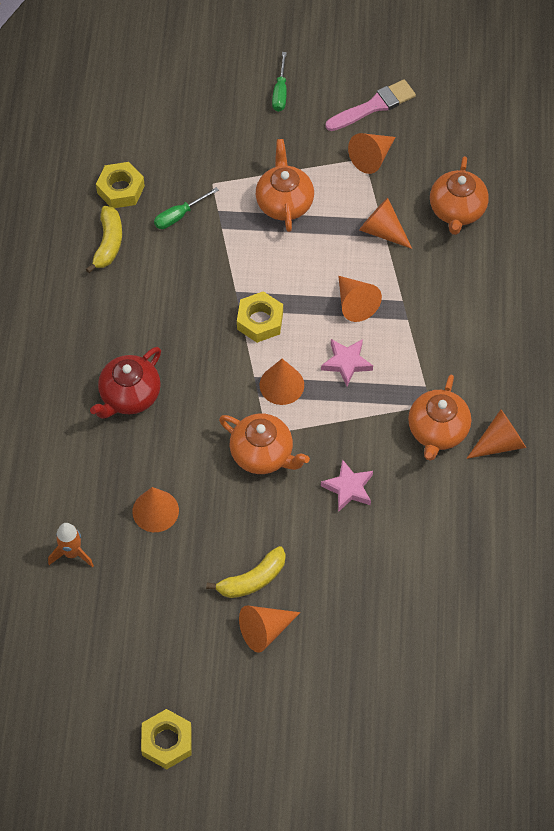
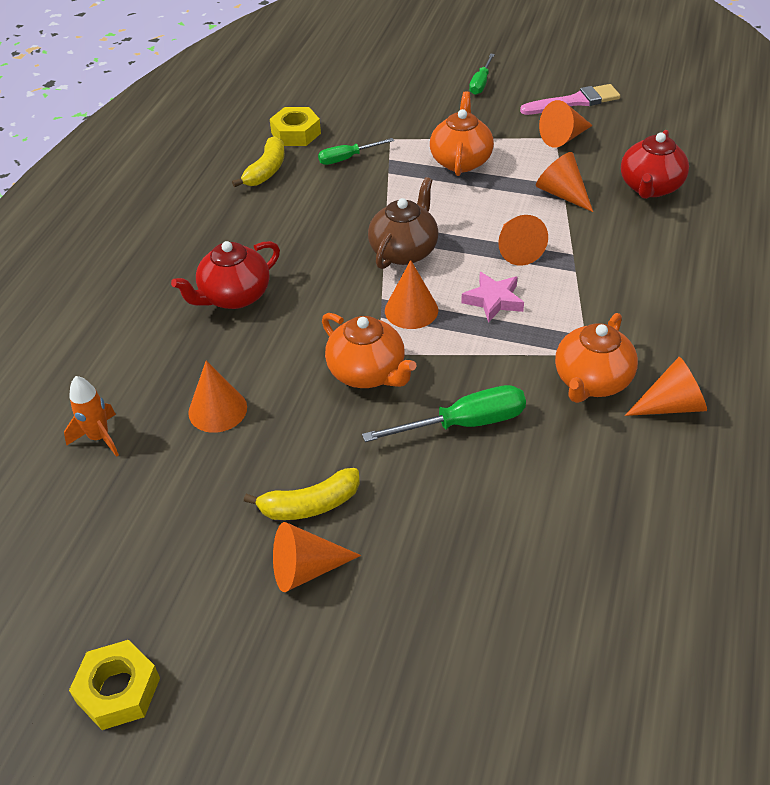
camera: 15 degrees right, 15 degrees down
yellow nut [237,291,283,343] -> brown teapot [368,177,439,269]
pink star [321,459,373,512] -> green screwdriver [362,385,526,442]
orange teapot [430,156,489,235] -> red teapot [621,130,689,199]

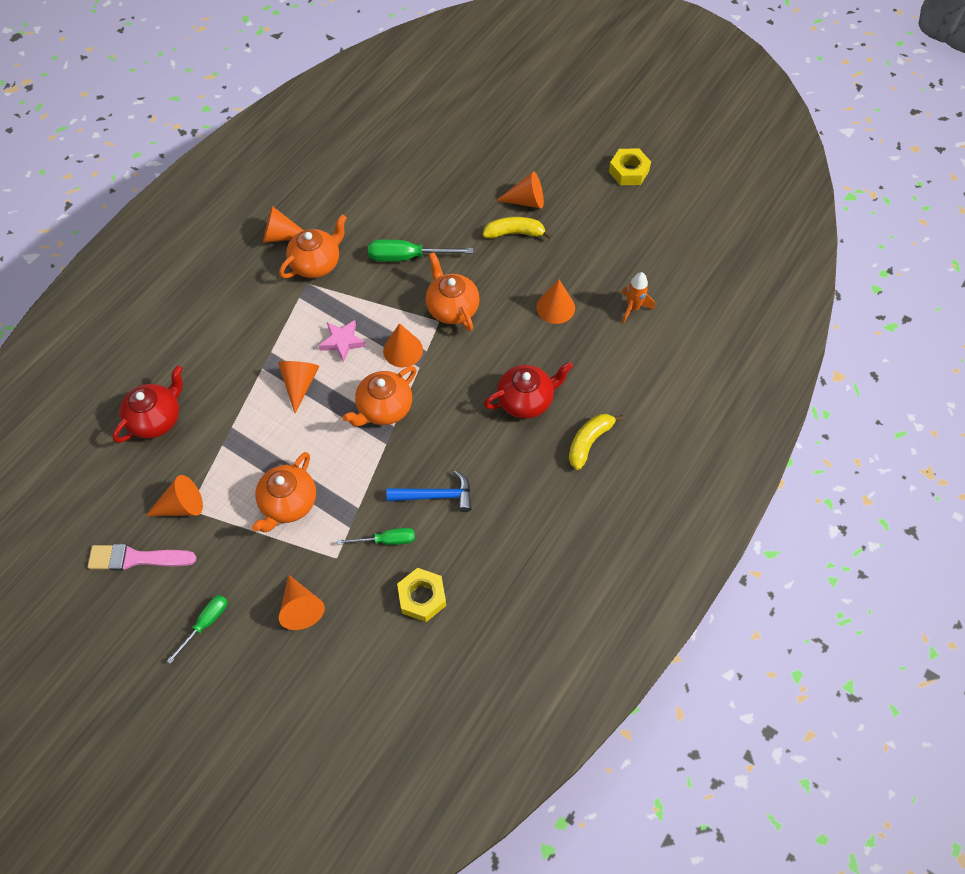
camera: 165 degrees left, 15 degrees up
yellow banana [232,136,285,187] -> yellow banana moved to [569,414,624,470]
brown teapot [368,177,439,269] -> orange teapot [343,366,417,426]
orange cone [536,152,593,212] -> orange cone moved to [279,575,325,630]
none -> blue hammer [387,470,472,512]

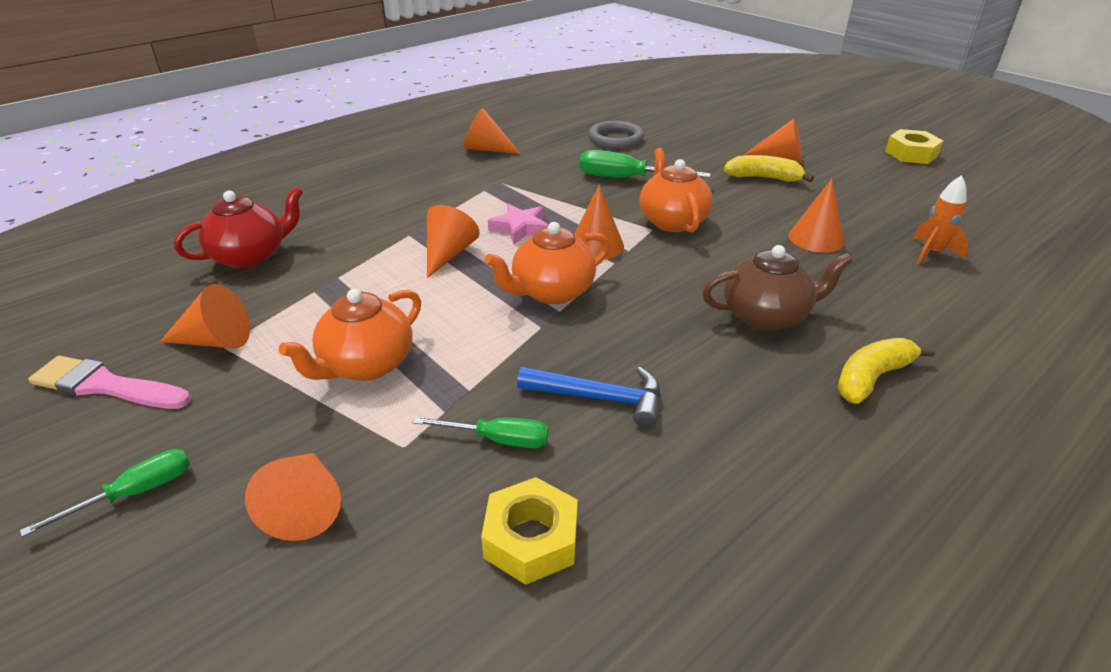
camera: 15 degrees right, 25 degrees down
orange teapot [279,214,347,278] -> none
red teapot [484,362,573,419] -> brown teapot [702,245,853,331]
none -> grey ring [588,121,644,148]

